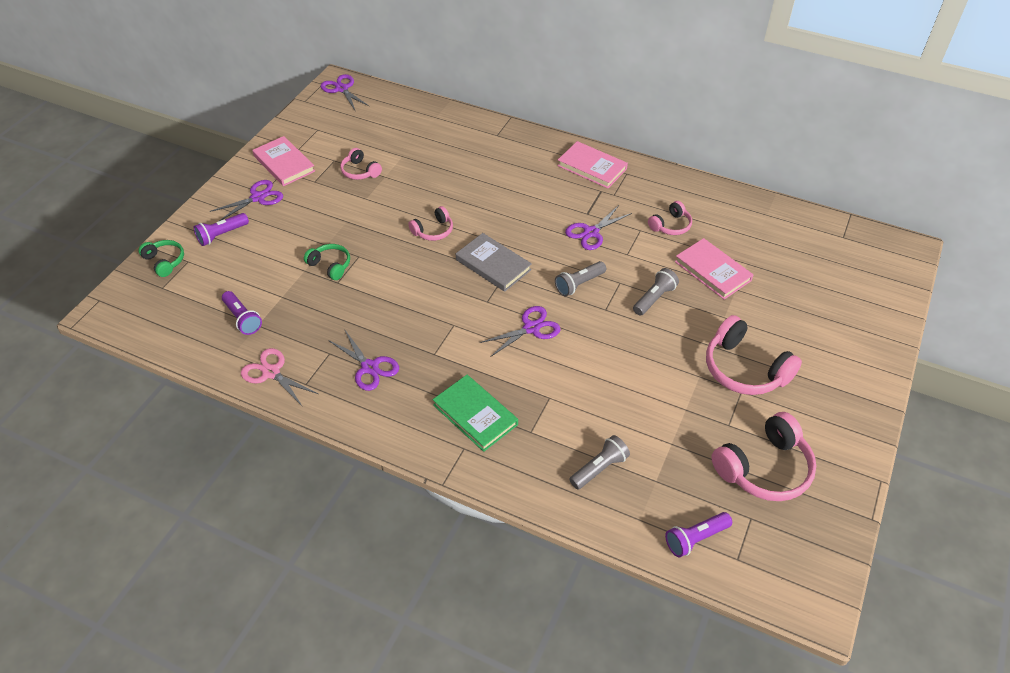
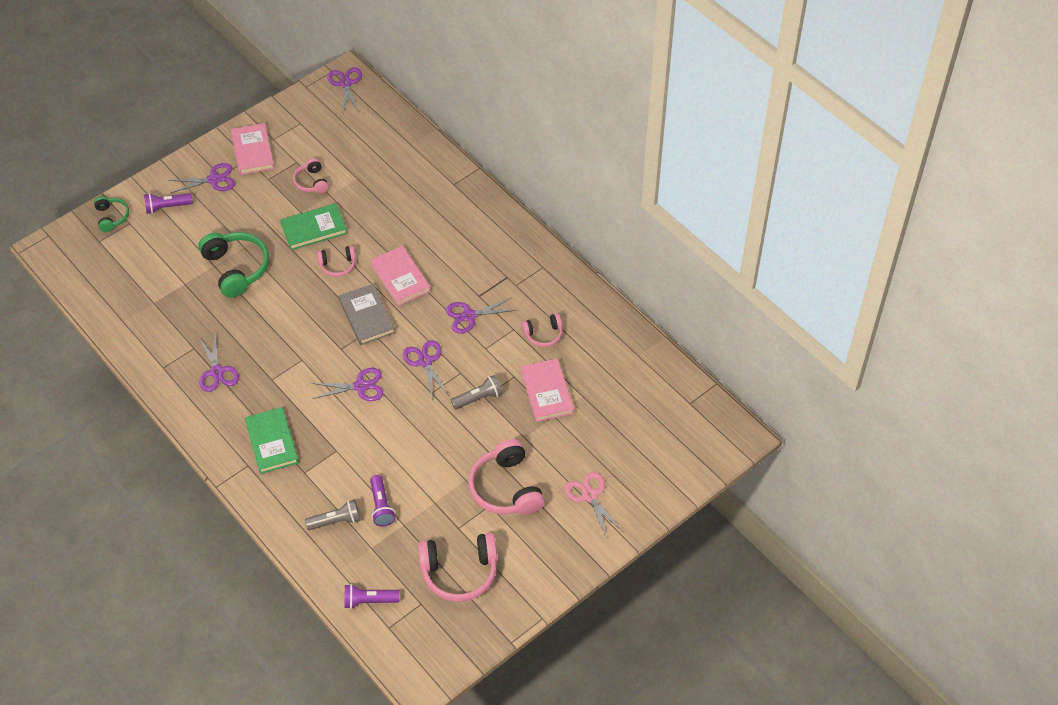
camera: 25 degrees right, 5 degrees up
purple flashlight [222,291,262,335] -> purple flashlight moved to [370,475,395,527]
pink scissors [241,348,318,407] -> pink scissors moved to [565,472,622,537]
green headphones [304,244,350,280] -> green headphones [198,232,269,298], size x1.82
grey flashlight [555,261,606,296] -> purple scissors [403,340,449,397]
pink book [557,141,628,188] -> pink book moved to [370,246,431,306]
none -> green book [280,203,347,250]

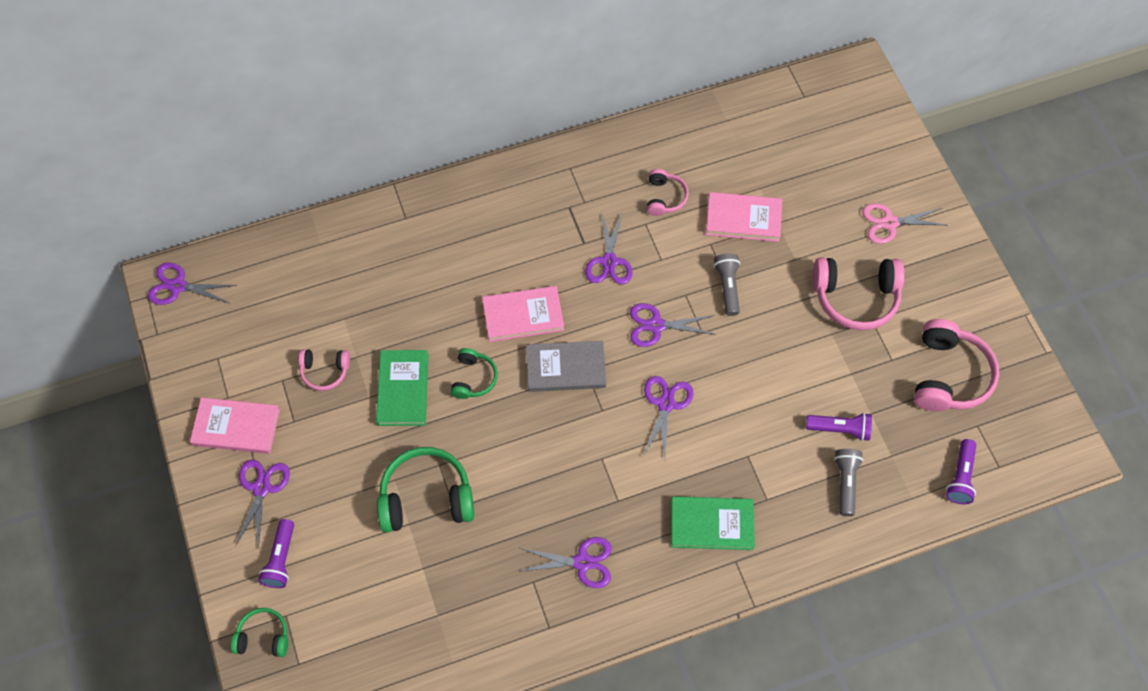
camera: 70 degrees left, 10 degrees up
pink headphones [317,246,356,277] -> green headphones [450,348,498,399]

